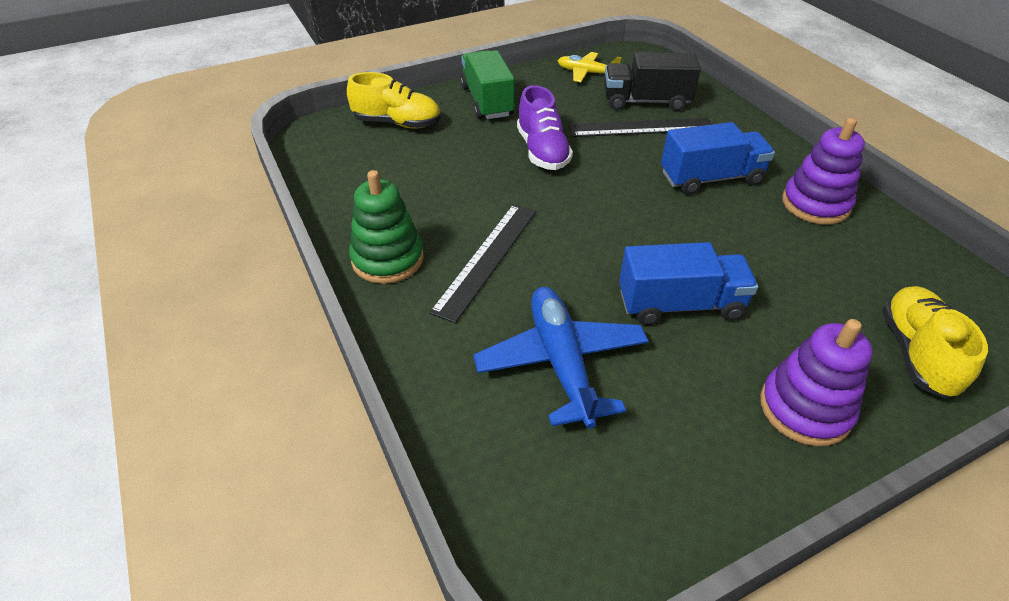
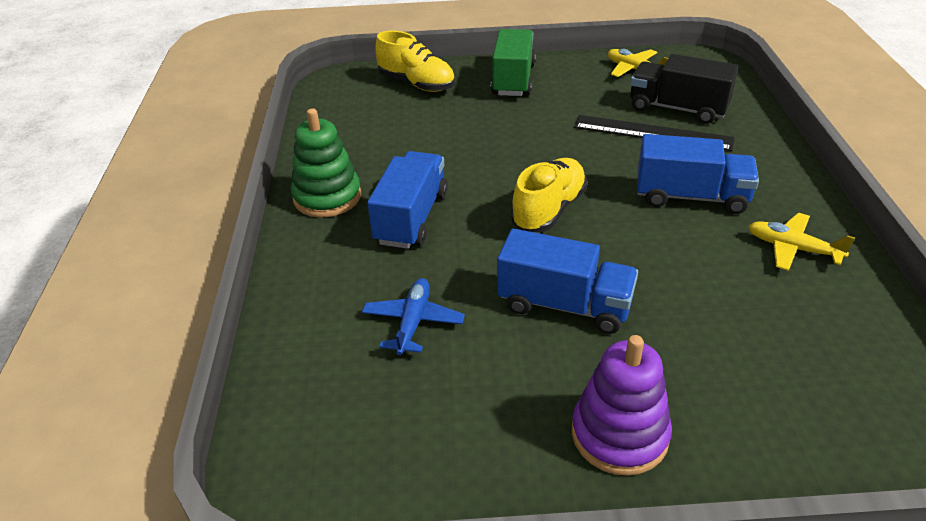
camera: 25 degrees right, 5 degrees down
black ruler [429,204,536,323] -> blue truck [367,151,448,249]
blue plane [473,287,649,429] -> blue plane [362,278,465,355], size x0.60
purple shoe [517,85,573,170] -> none
purple stacking toy [782,118,865,225] -> yellow plane [749,213,855,271]
yellow shoe [882,286,988,398] -> yellow shoe moved to [511,158,587,232]

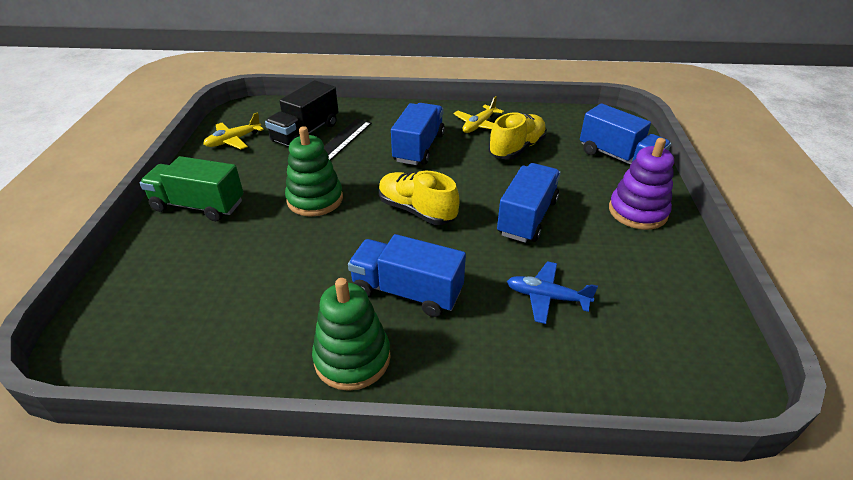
camera: 85 degrees left, 0 degrees up
yellow shoe [375,31,455,92] -> yellow shoe moved to [489,112,547,160]
none -> green stacking toy [285,126,343,216]
none -> blue truck [580,103,671,165]

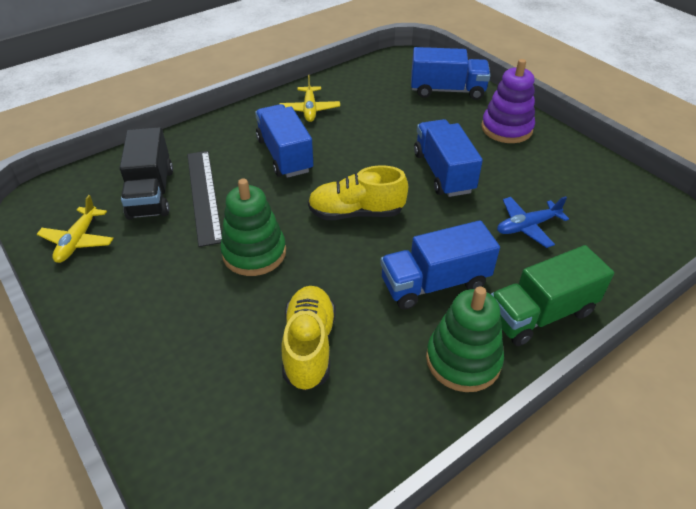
camera: 40 degrees left, 5 degrees up
green truck [140,156,244,221] -> green truck moved to [491,245,614,346]
yellow shoe [489,112,547,160] -> yellow shoe moved to [281,286,336,391]

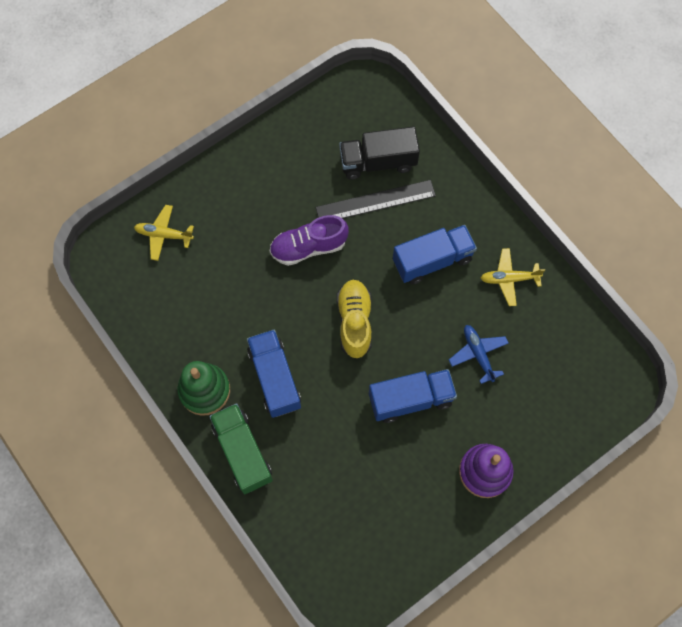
camera: 90 degrees right, 25 degrees up
yellow plane [37,195,114,263] -> yellow plane moved to [134,205,194,261]
green stacking toy [220,179,286,276] -> purple shoe [270,215,349,266]
yellow shoe [281,286,336,391] -> none
blue truck [411,47,491,100] -> none
blue plane [497,196,569,248] -> blue plane moved to [449,325,509,384]

